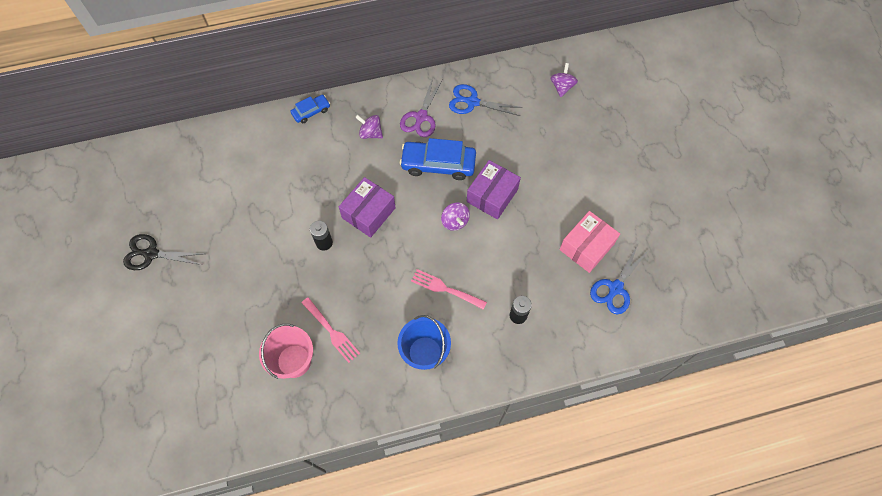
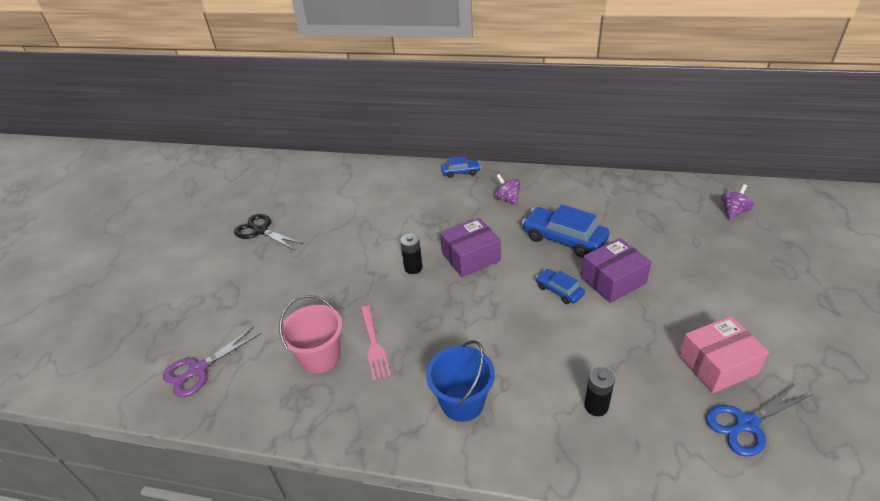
camera: 30 degrees right, 25 degrees down
purple scissors [400,77,443,137] -> purple scissors moved to [163,326,261,397]
pink fork [411,269,487,310] -> none
purple spinning top [441,202,470,231] -> blue car [536,269,585,304]
blue scissors [449,84,522,116] -> none

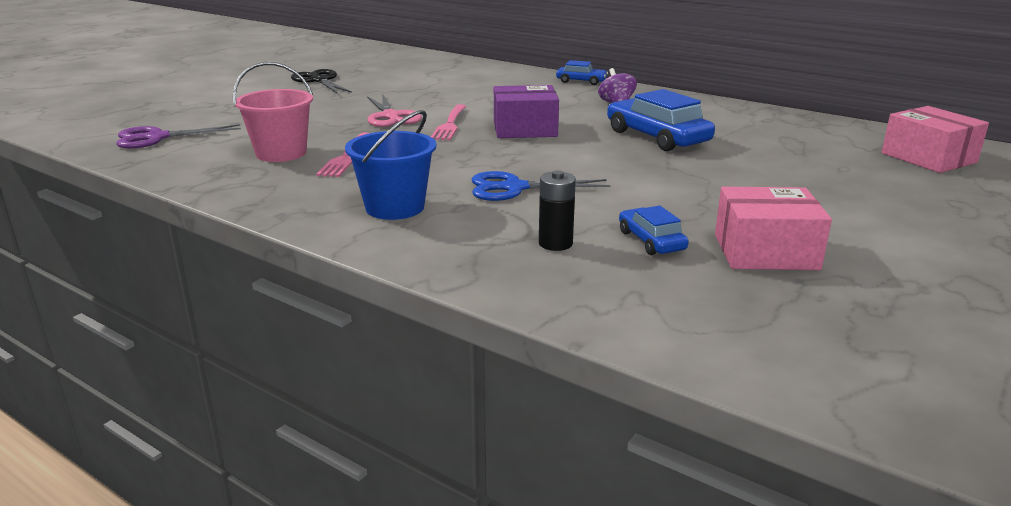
camera: 20 degrees right, 15 degrees down
black battery [400,233,423,274] -> pink fork [431,104,466,140]
blue car [536,269,585,304] -> blue car moved to [619,206,689,255]
purple box [581,238,652,303] -> none
blue scissors [706,383,811,457] -> blue scissors moved to [472,171,610,201]
purple spinning top [721,184,754,219] -> pink box [882,106,989,173]
none -> pink scissors [367,94,422,127]

